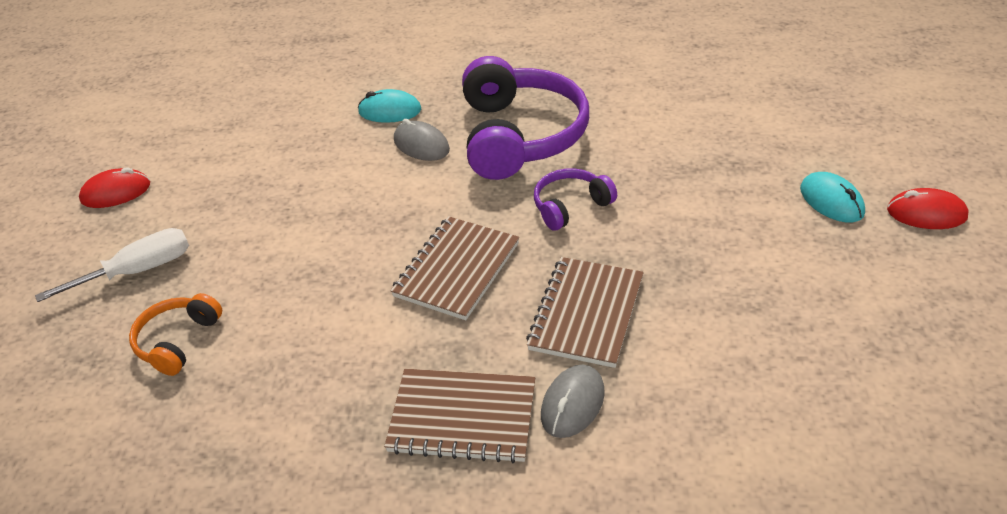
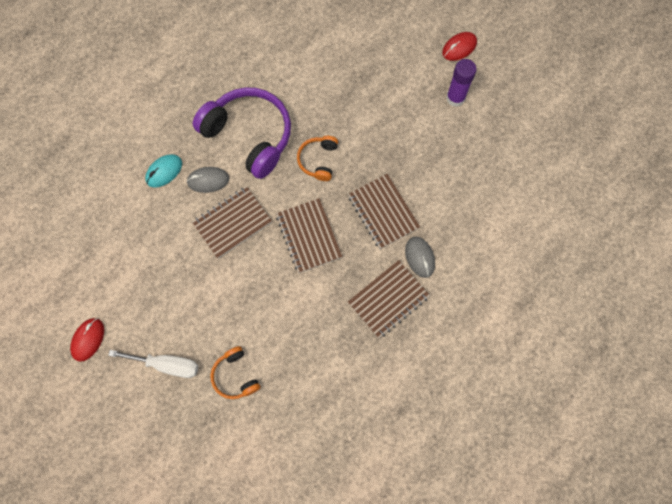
camera: 50 degrees left, 30 degrees up
white screwdriver [35,228,189,302] -> white screwdriver turned 90 degrees clockwise [108,350,198,378]
purple headphones [534,169,617,230] -> orange headphones [297,136,338,181]
turquoise mouse [800,172,865,223] -> none
none -> brown notebook [192,186,272,258]
none -> purple glue stick [446,59,477,107]

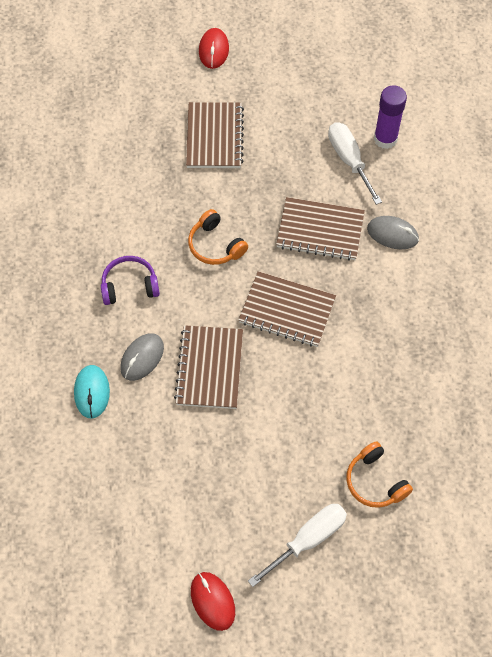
camera: 50 degrees left, 10 degrees down
purple headphones [193,87,291,179] -> purple headphones [101,256,160,305], size x0.49
orange headphones [210,346,260,399] -> orange headphones turned 45 degrees clockwise [346,441,413,508]
brown notebook [348,260,430,338] -> brown notebook moved to [186,102,244,168]
purple glue stick [446,59,477,107] -> purple glue stick moved to [374,85,407,149]
none -> white screwdriver [328,122,382,205]

